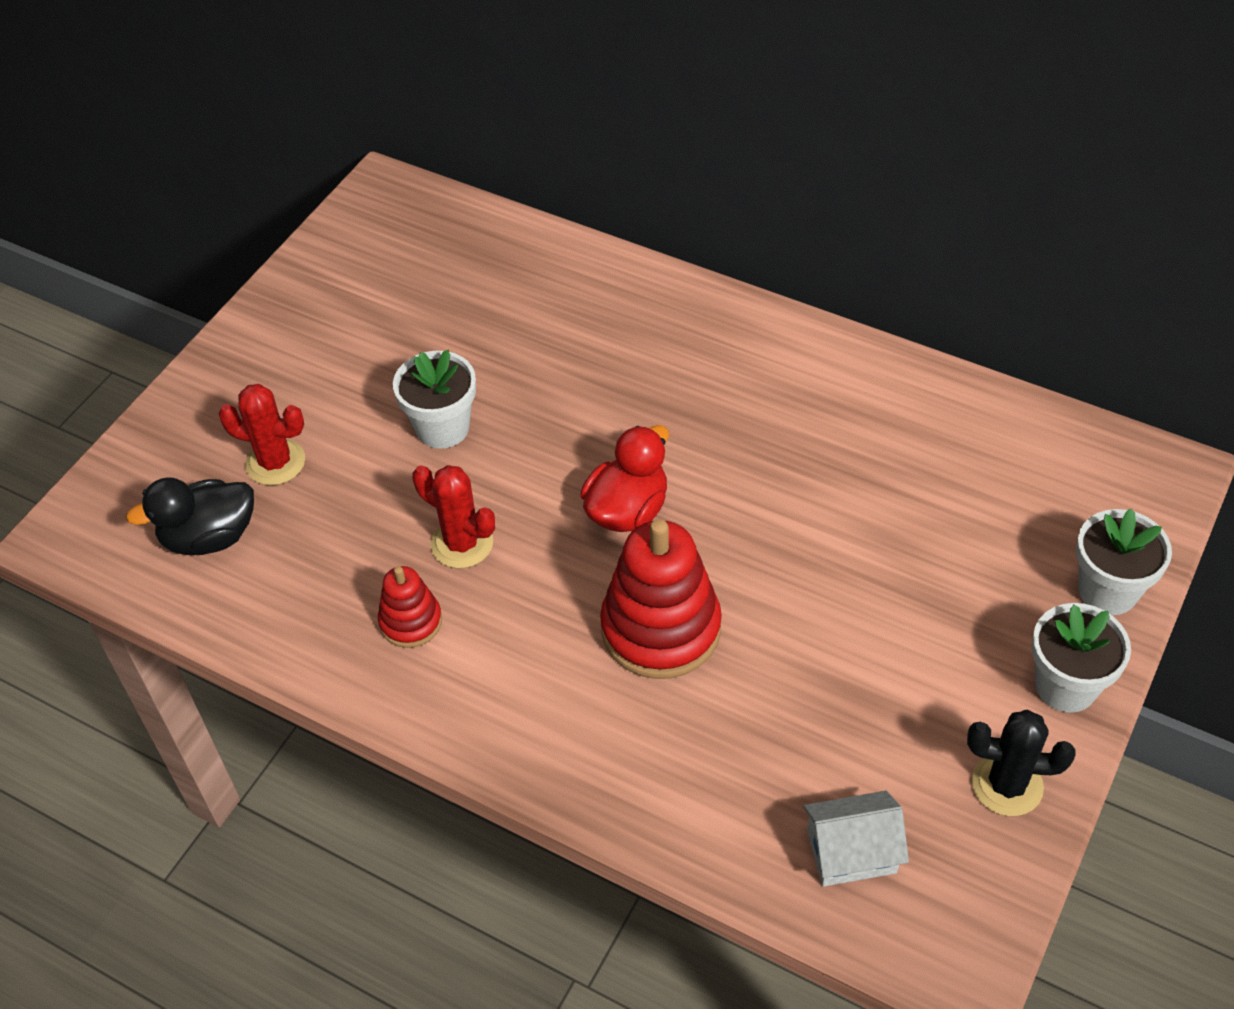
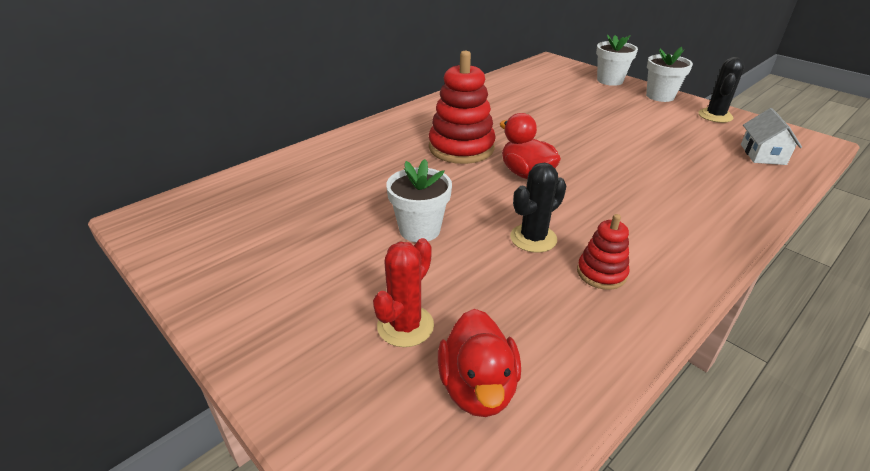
camera: 75 degrees left, 15 degrees down
black duck [126,477,254,555] -> red duck [438,309,521,417]
red cactus [412,465,495,569] -> black cactus [510,162,566,253]
red stacking toy [600,519,722,679] -> red stacking toy moved to [429,51,496,164]

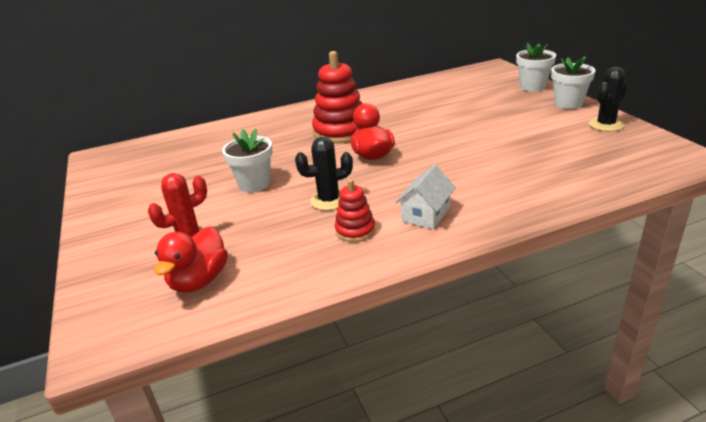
camera: 25 degrees right, 5 degrees down
white house [741,108,802,165] -> white house moved to [395,164,456,229]

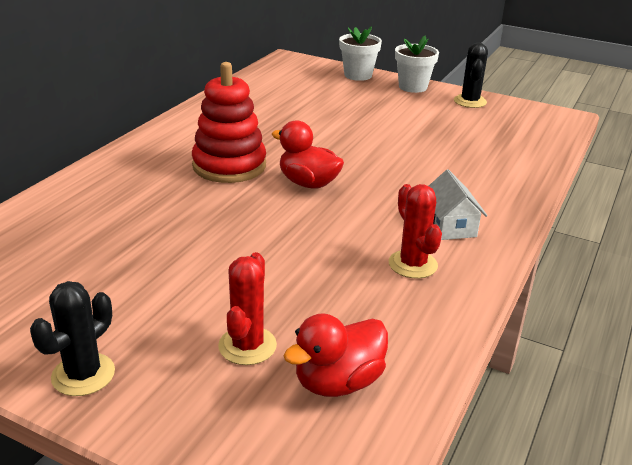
camera: 45 degrees left, 0 degrees up
red duck [154,226,228,293] -> red duck turned 75 degrees clockwise [284,313,388,397]
white flower pot [222,129,273,192] -> none
black cactus [295,137,353,210] -> black cactus moved to [30,281,115,396]
red stacking toy [335,179,375,242] -> red cactus [388,184,442,279]

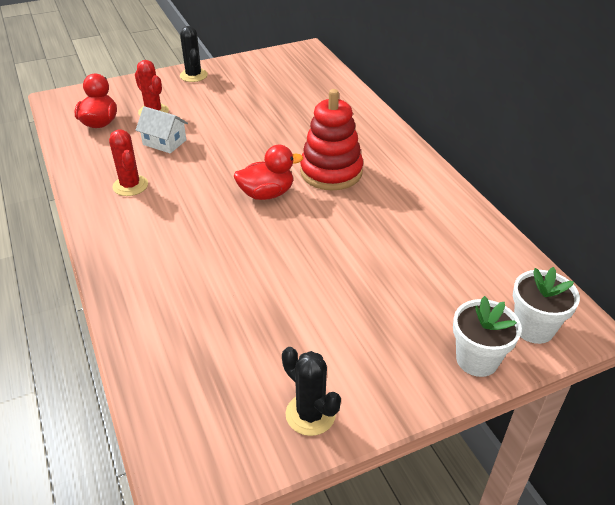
camera: 130 degrees right, 10 degrees up
red cactus [388,184,442,279] -> red cactus turned 45 degrees clockwise [109,129,148,196]
white flower pot [395,35,439,93] -> white flower pot moved to [513,267,580,344]
white house [429,169,488,240] -> white house moved to [136,106,188,154]

